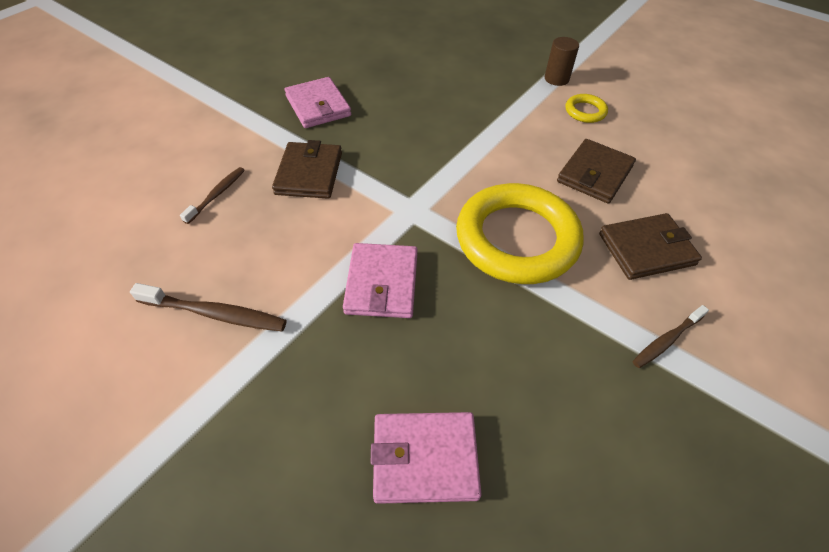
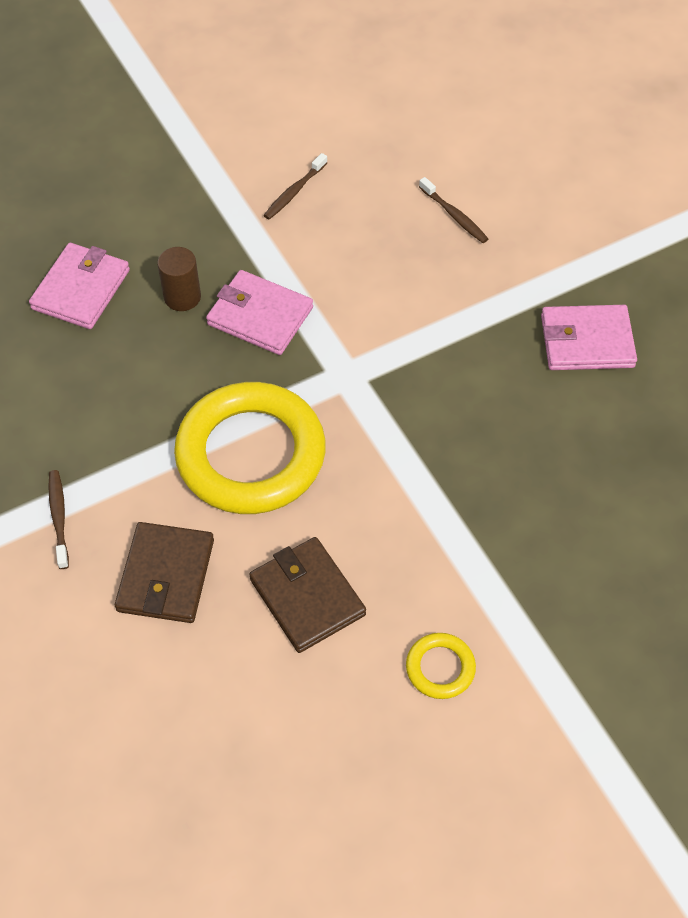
camera: 115 degrees right, 5 degrees up
brown toothbrush [130,283,287,332] -> brown toothbrush [263,153,327,220], size x0.65
brown wallet [272,140,342,199] -> none
brown cylinder [545,37,579,86] -> brown cylinder moved to [157,247,201,311]

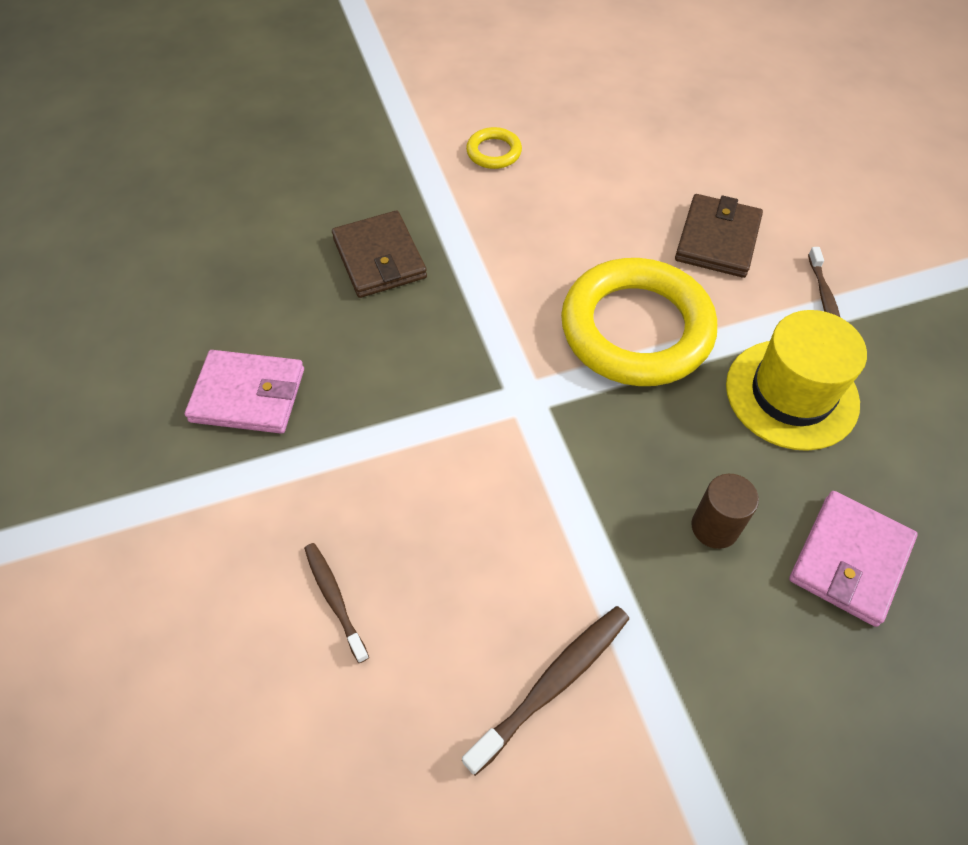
camera: 170 degrees left, 0 degrees up
pink wallet [206,270,313,355] -> none
brown wallet [249,537,366,653] -> brown wallet moved to [332,210,427,298]
brown toothbrush [263,153,327,220] -> brown toothbrush [462,606,629,776], size x1.54
none -> yellow hat [726,310,867,451]

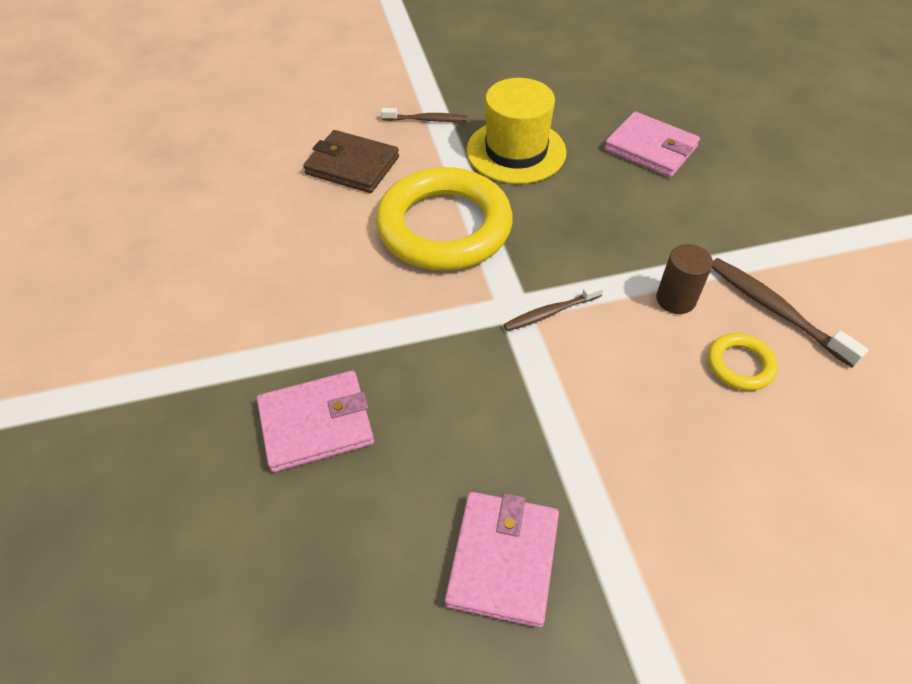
camera: 85 degrees left, 5 degrees down
brown toothbrush [304,543,369,663] -> brown toothbrush moved to [503,283,604,331]
brown wallet [332,210,427,298] -> pink wallet [257,371,374,472]
yellow ring [466,127,522,169] -> yellow ring moved to [708,333,778,391]
brown cylinder [691,474,759,549] -> brown cylinder moved to [656,244,713,314]

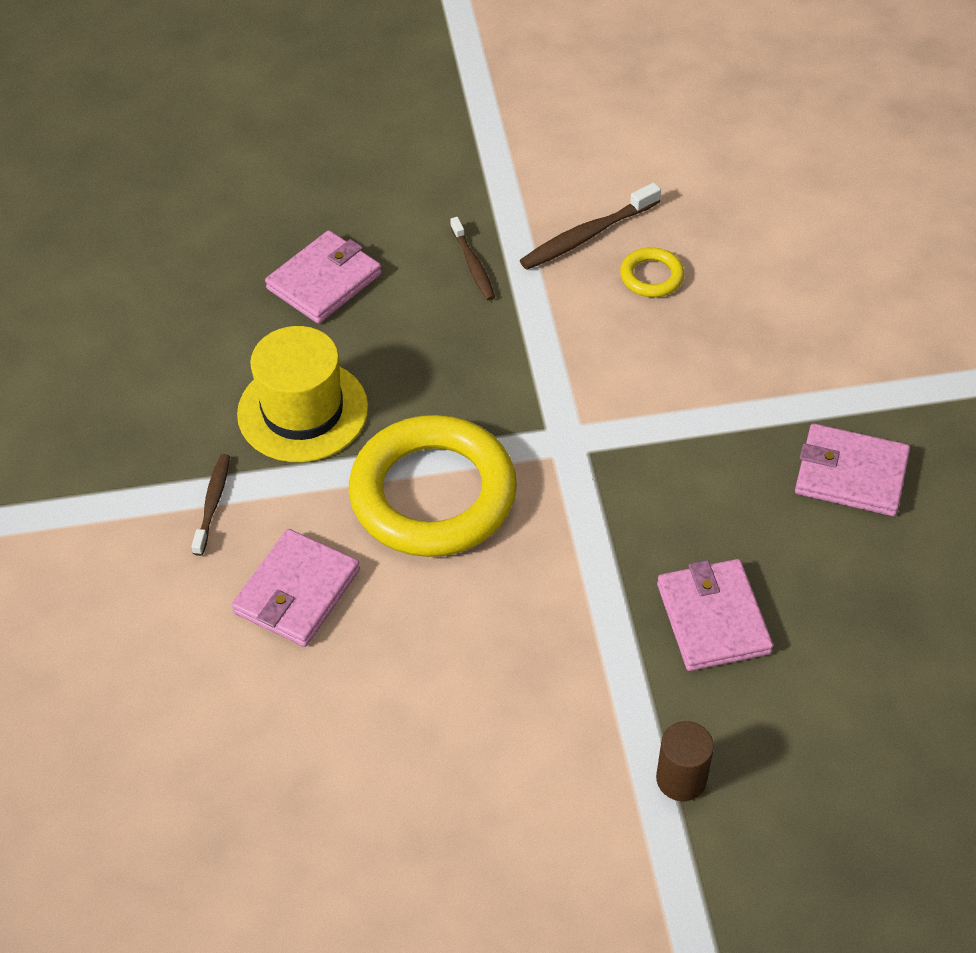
camera: 85 degrees left, 0 degrees up
brown wallet [303,130,399,193] -> pink wallet [232,529,360,647]
brown toothbrush [503,283,604,331] -> brown toothbrush moved to [450,217,495,301]
brown cylinder [656,244,713,314] -> brown cylinder moved to [656,721,714,801]

